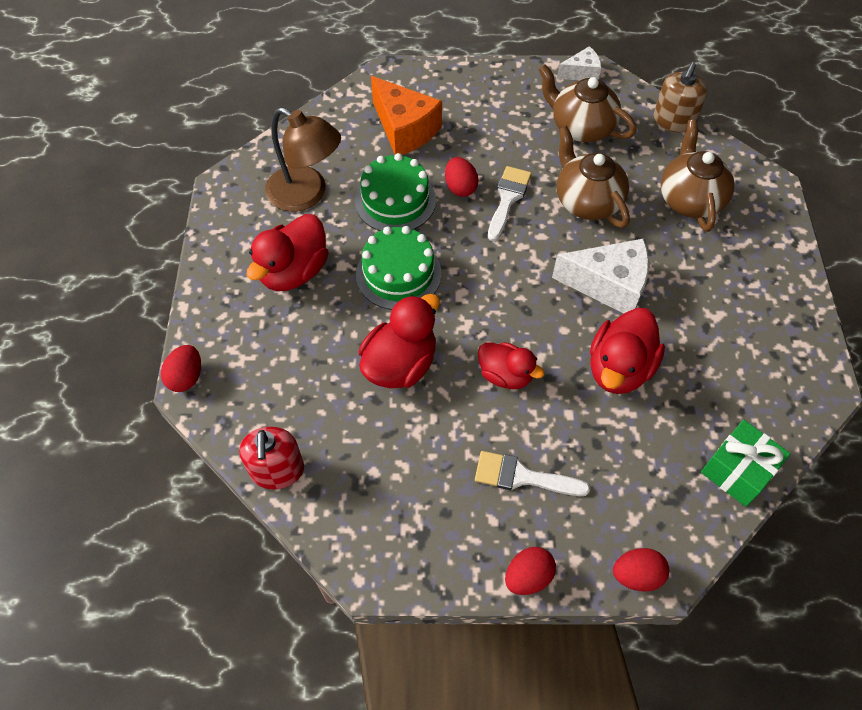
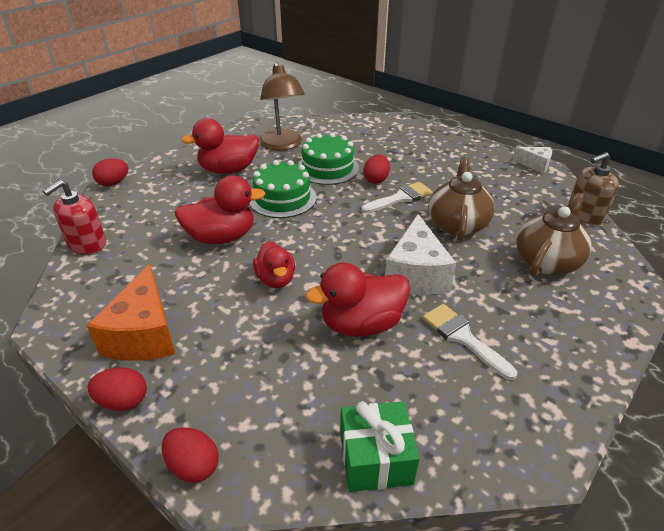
camera: 40 degrees right, 20 degrees down
orange cheese [371,76,442,155] -> orange cheese moved to [87,264,175,361]
white brush [475,451,590,496] -> white brush moved to [423,304,517,380]
brown teapot [539,64,637,142] -> none
white cheese [552,238,649,314] -> white cheese turned 45 degrees clockwise [385,214,456,295]

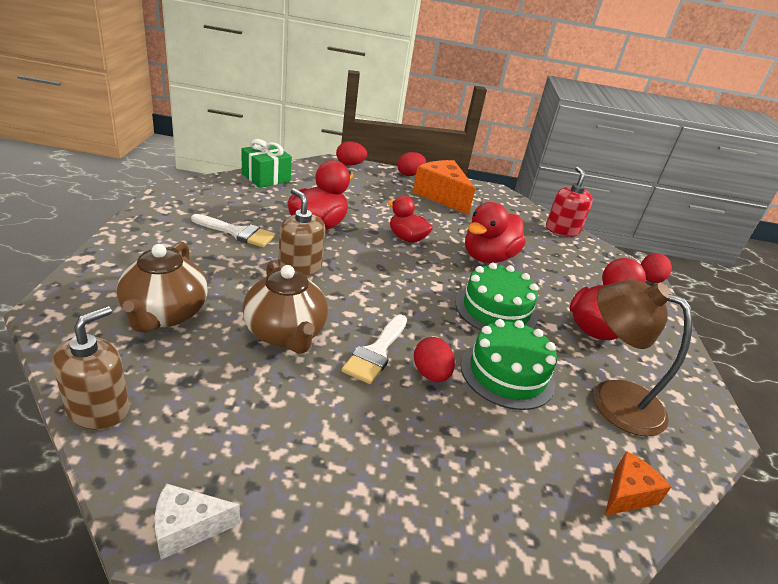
camera: 140 degrees right, 5 degrees down
white cheese [385,214,456,295] -> brown soap dispenser [278,188,325,276]
none -> orange cheese [605,451,671,516]

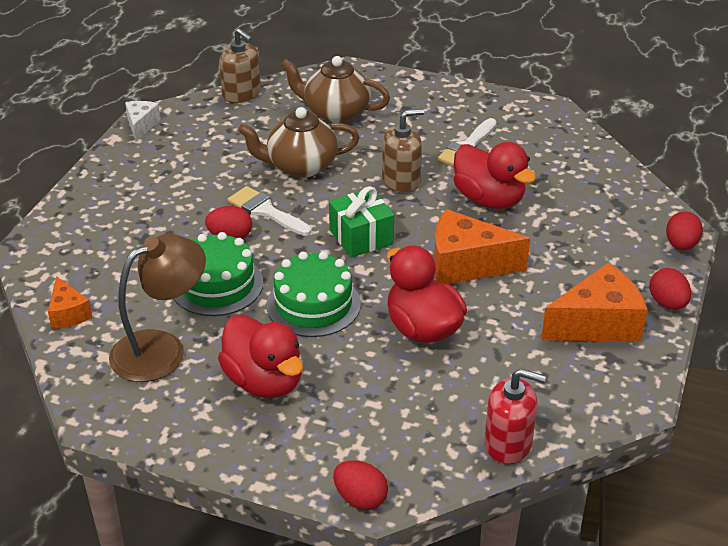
camera: 110 degrees right, 5 degrees up
green gift [241,139,292,188] -> green gift moved to [329,186,394,257]
red duck [387,196,433,243] -> orange cheese [434,209,530,284]

